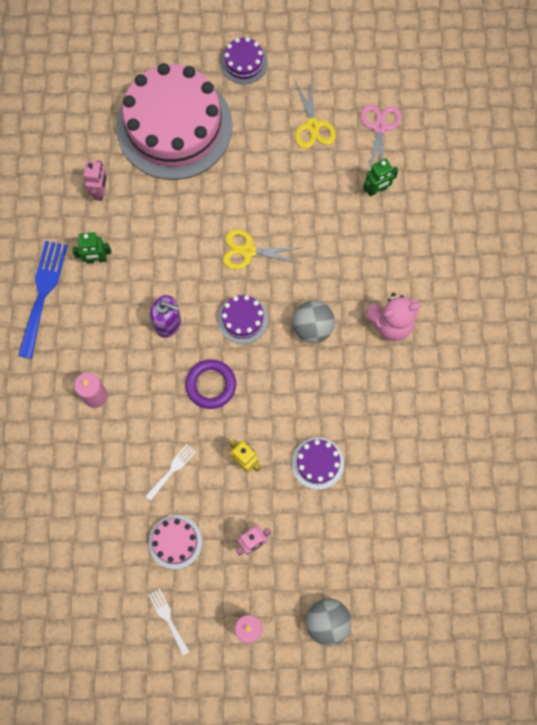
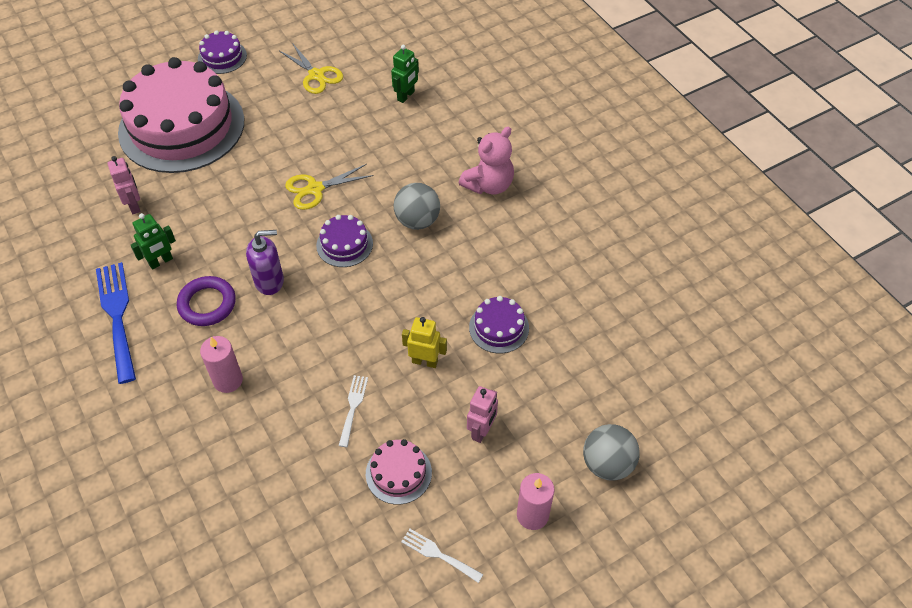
camera: 30 degrees left, 20 degrees down
purple ring [185,360,236,409] -> purple ring moved to [177,276,236,326]
pink scissors [361,104,401,171] -> none

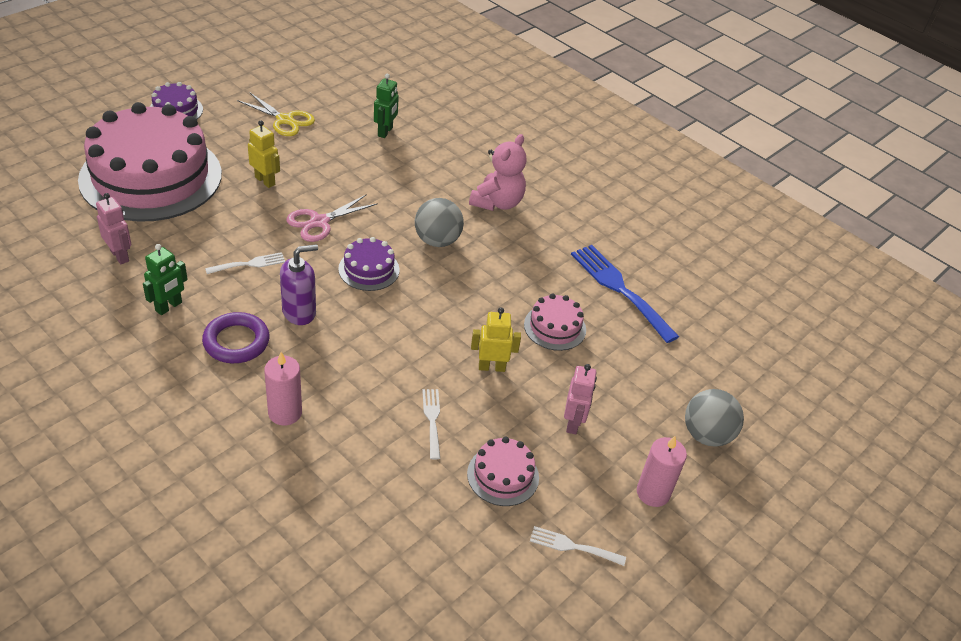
camera: 20 degrees left, 10 degrees down
blue fork [96,262,136,384] -> blue fork moved to [571,245,679,343]
yellow scissors [285,164,373,210] -> pink scissors [286,194,378,242]
purple cake [469,296,529,353] -> pink cake [524,293,586,351]
none -> white fork [205,252,285,274]
none -> yellow robot [248,121,280,188]

